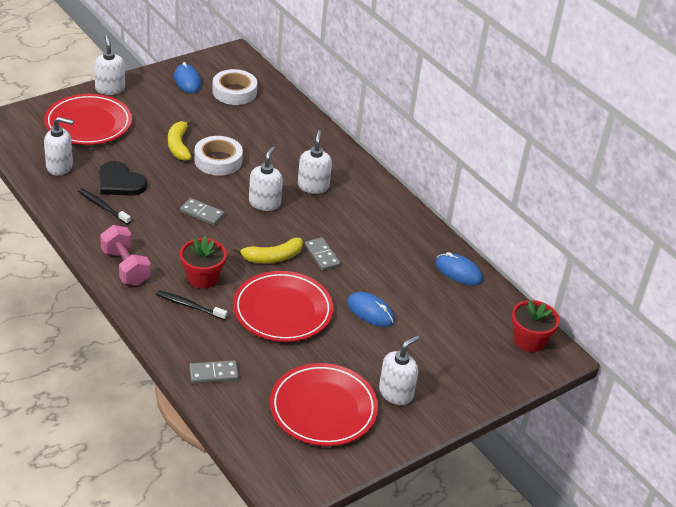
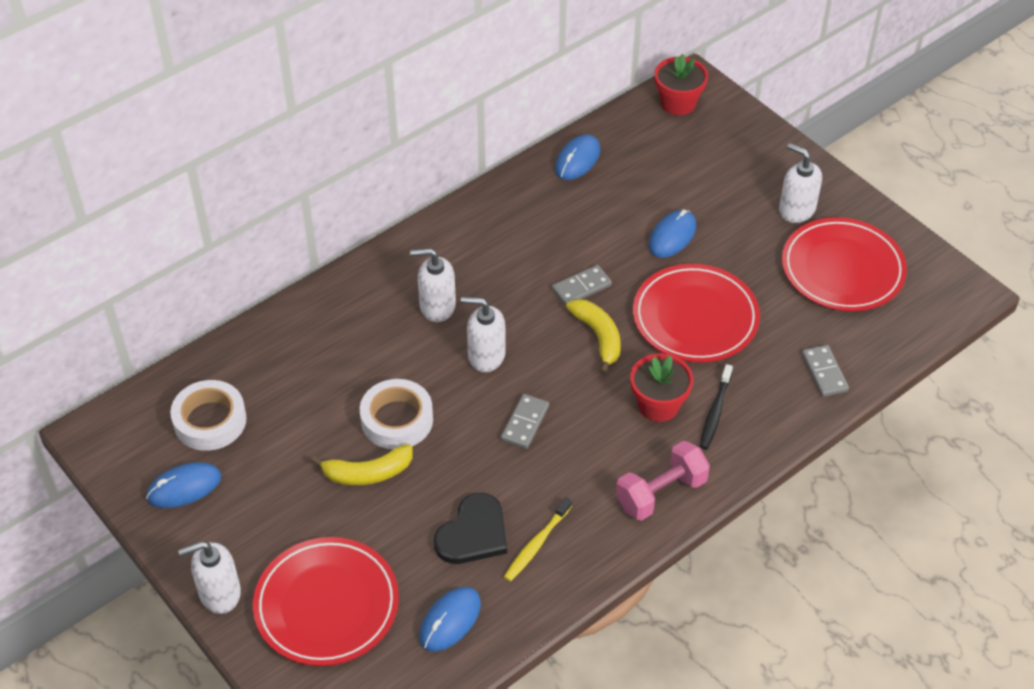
camera: 90 degrees left, 10 degrees up
white soap dispenser [44,117,74,176] -> blue mouse [419,587,481,652]
black toothbrush [78,188,131,225] -> yellow toothbrush [504,497,572,582]

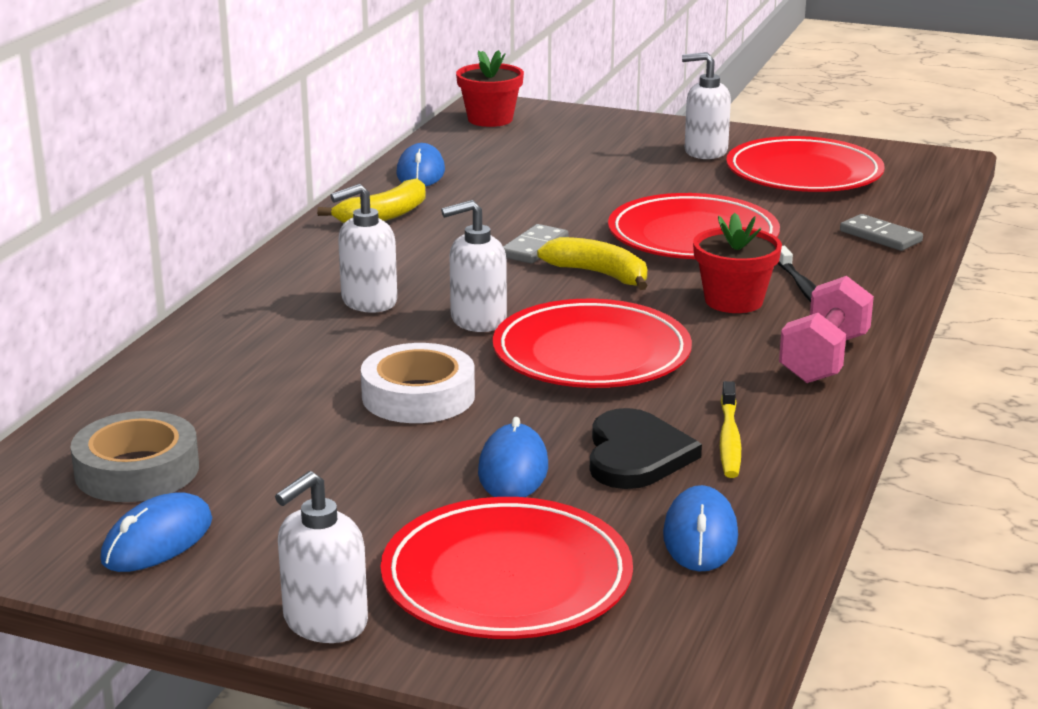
camera: 30 degrees left, 25 degrees down
white tape [170,380,247,451] -> grey tape [70,411,199,502]
yellow banana [311,444,412,485] -> yellow banana moved to [317,179,426,223]
grey domino [501,394,549,449] -> red plate [493,299,692,388]
blue mouse [649,209,696,258] -> blue mouse moved to [478,417,548,497]

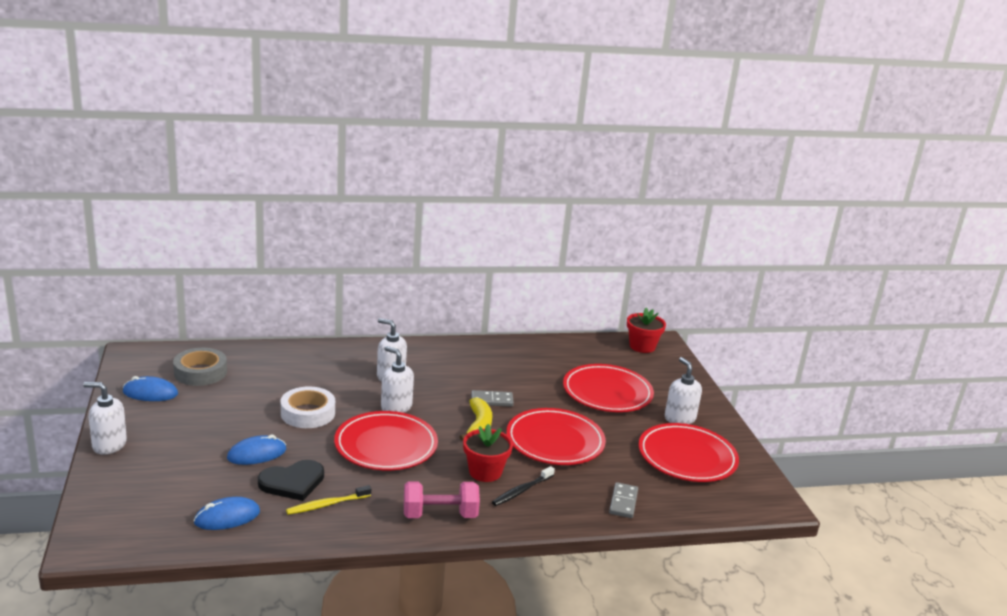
camera: 55 degrees right, 0 degrees up
yellow banana [317,179,426,223] -> none
red plate [380,497,633,639] -> red plate moved to [563,364,654,412]
blue mouse [396,143,445,187] -> none

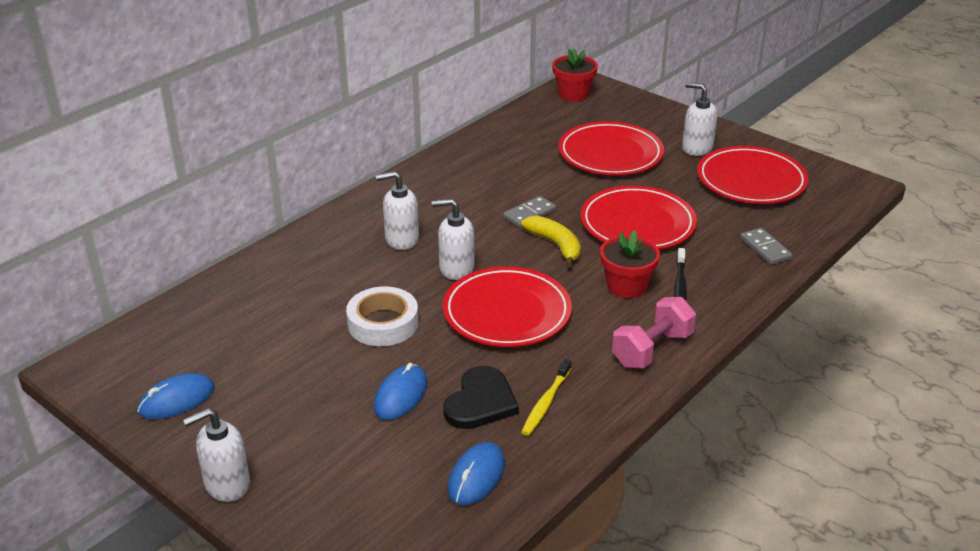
camera: 35 degrees left, 10 degrees up
grey tape [173,348,227,386] -> none

